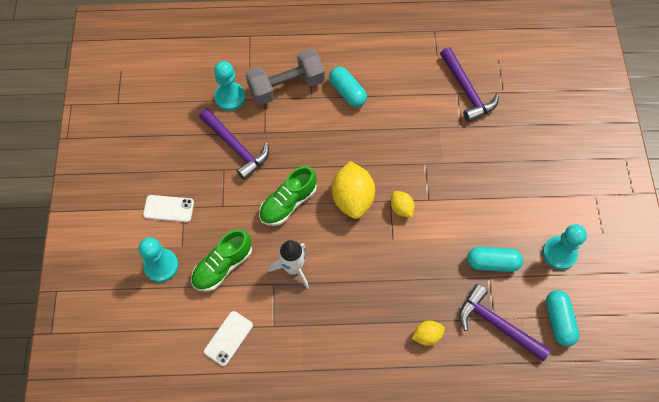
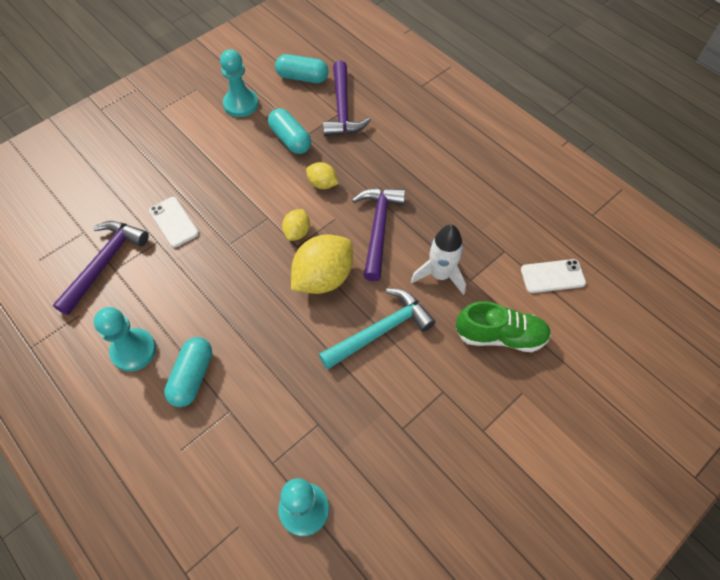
camera: 130 degrees left, 5 degrees down
turquoise pawn [139,237,178,282] -> turquoise pawn moved to [94,307,156,372]
white phone [143,195,194,222] -> white phone moved to [149,197,199,248]
purple hammer [199,108,269,180] -> purple hammer moved to [352,188,406,281]
grey dumbbell [246,49,325,105] -> none
green shoe [259,166,317,226] -> turquoise hammer [319,288,436,370]
yellow lemon [412,321,445,346] -> yellow lemon moved to [306,162,338,189]
turquoise capsule [546,290,579,347] -> turquoise capsule turned 60 degrees clockwise [275,54,329,83]

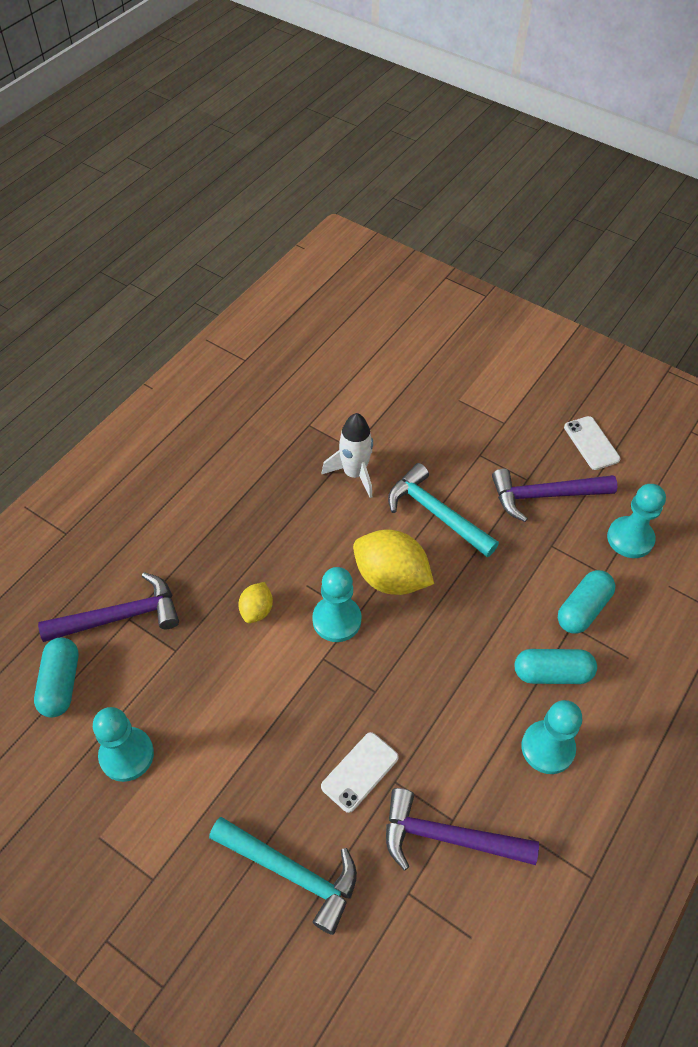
camera: 105 degrees left, 5 degrees down
turquoise capsule [268,108,311,154] -> turquoise capsule moved to [558,570,615,634]
yellow lemon [282,209,310,241] -> turquoise pawn [312,567,362,642]
purple hammer [352,188,406,281] -> purple hammer moved to [492,468,617,522]
green shoe [456,301,551,352] -> none
white phone [521,259,586,293] -> white phone moved to [564,416,621,470]
none -> turquoise hammer [209,817,357,935]

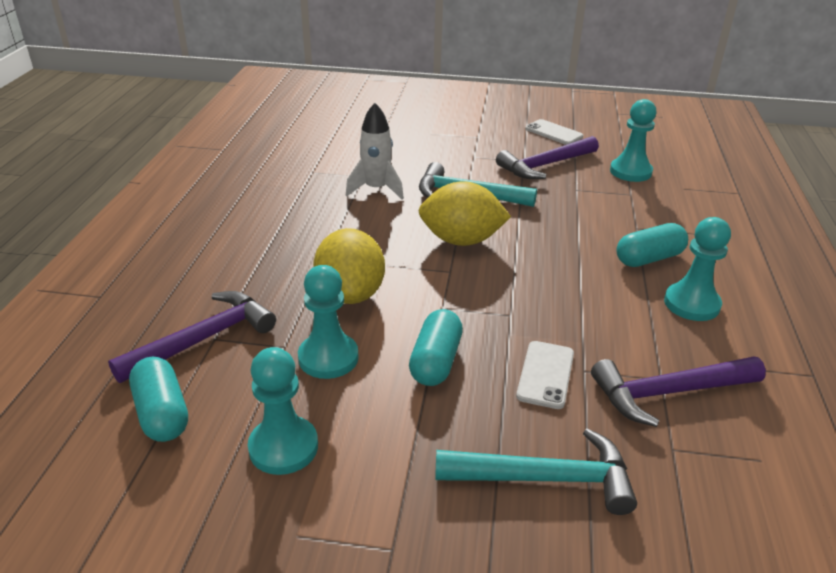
camera: 25 degrees left, 20 degrees down
yellow lemon [238,582,273,623] -> yellow lemon [313,228,385,304], size x1.91
turquoise pawn [312,567,362,642] -> turquoise pawn moved to [298,265,359,379]
turquoise capsule [558,570,615,634] -> turquoise capsule moved to [409,309,463,386]

